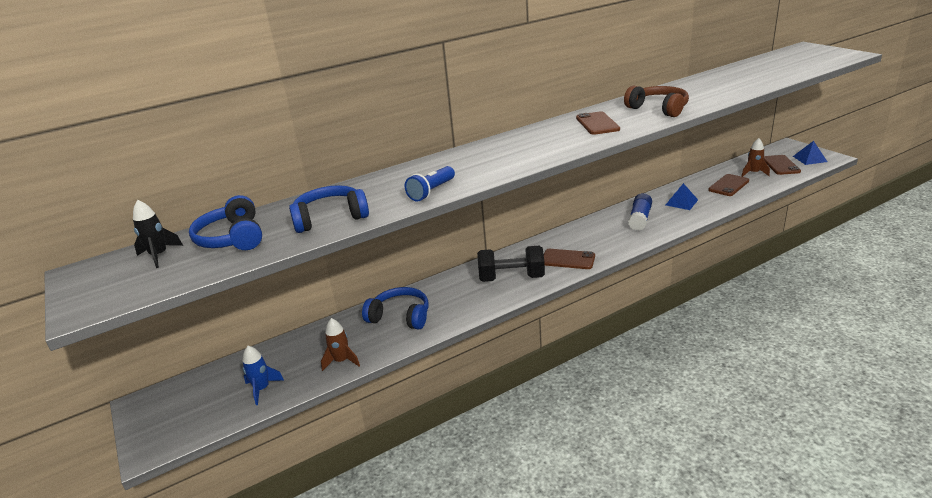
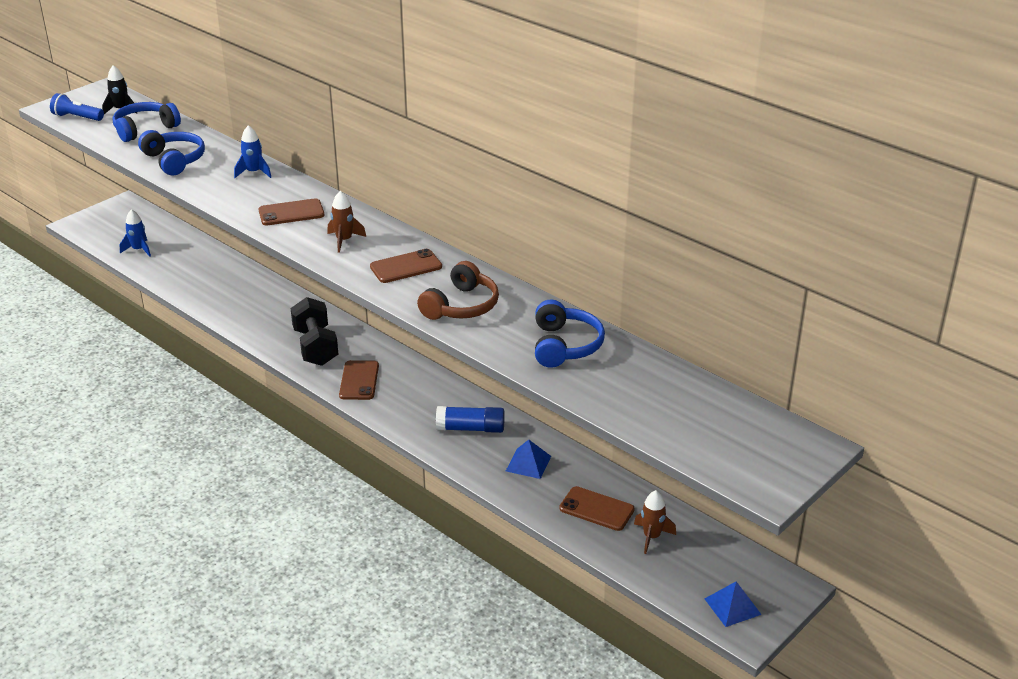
camera: 70 degrees right, 5 degrees up
brown rocket [321,318,360,371] -> brown rocket moved to [328,191,366,253]
blue headphones [362,287,429,329] -> blue headphones moved to [535,300,605,368]
blue flashlight [405,166,455,202] -> blue flashlight moved to [50,93,104,121]
brown phone [764,155,801,175] -> brown phone moved to [259,198,324,225]
none -> blue rocket [234,125,271,178]

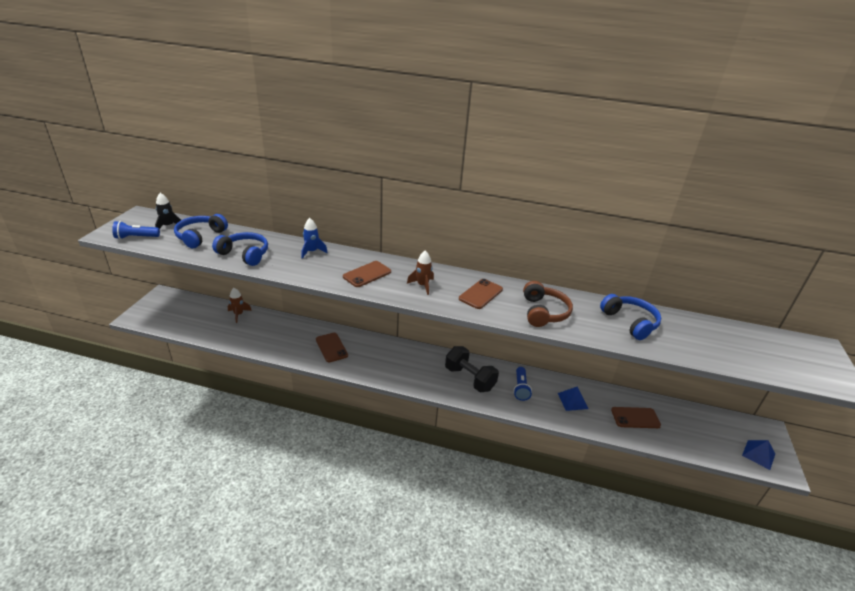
camera: 30 degrees left, 0 degrees up
blue rocket [120,209,151,257] -> none
black dumbbell [291,297,339,366] -> black dumbbell moved to [445,346,499,392]
brown phone [339,360,379,400] -> brown phone moved to [316,333,348,362]
blue glue stick [436,406,505,433] -> blue flashlight [513,367,532,401]
brown rocket [634,490,676,554] -> brown rocket moved to [228,288,252,323]

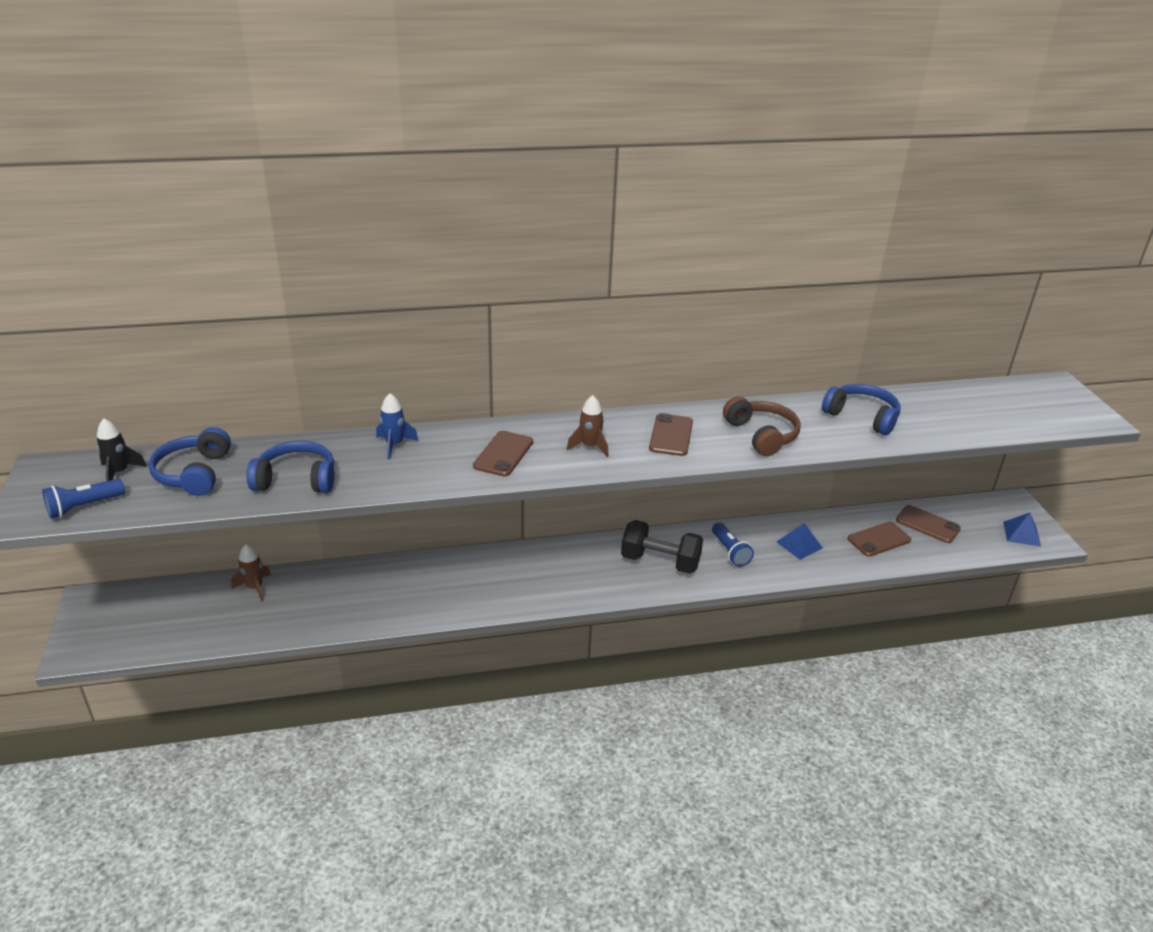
camera: 25 degrees left, 0 degrees up
brown phone [316,333,348,362] -> brown phone moved to [896,505,961,543]

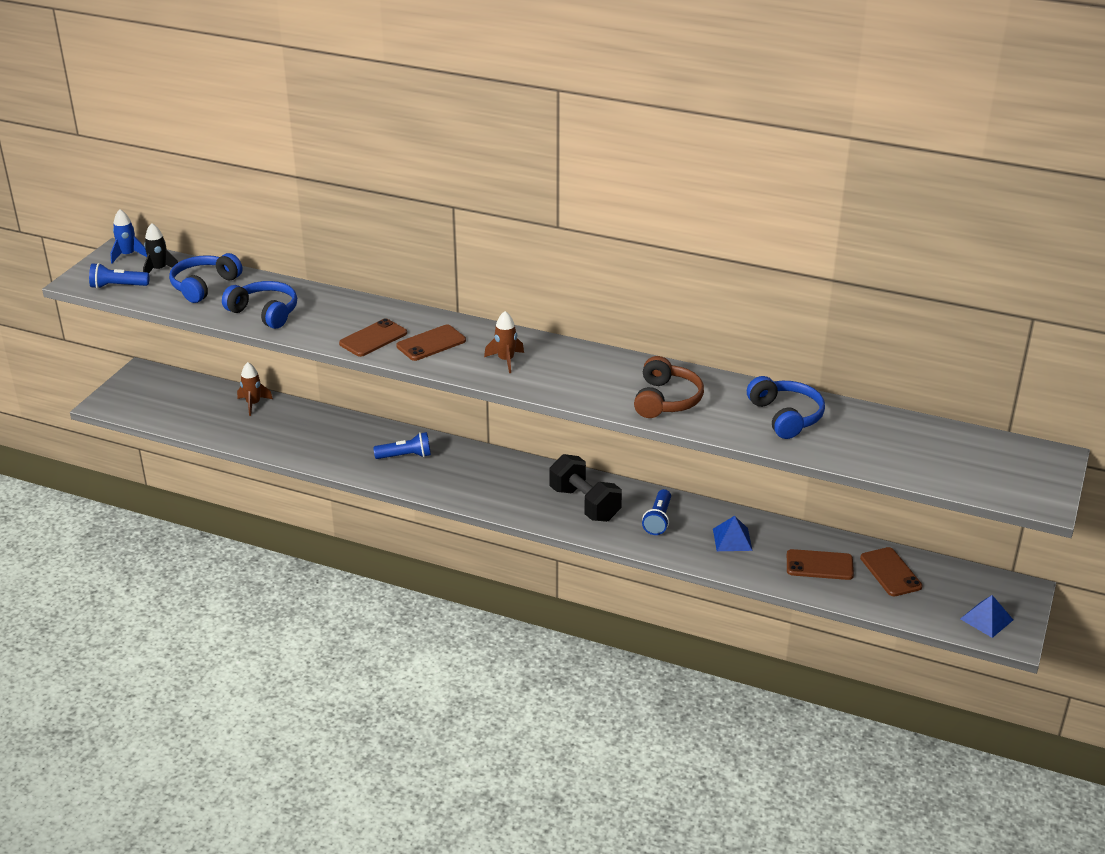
camera: 35 degrees right, 0 degrees up
blue rocket [376,393,418,459] -> blue rocket moved to [110,209,147,263]
brown phone [649,413,693,456] -> brown phone moved to [339,318,407,357]
none -> blue flashlight [373,432,431,459]

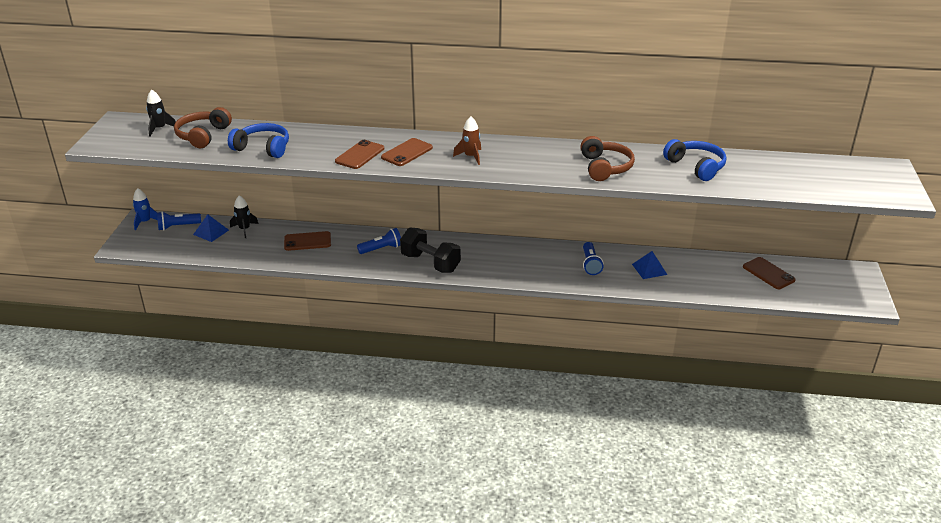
camera: 15 degrees left, 0 degrees up
blue flashlight [89,263,149,289] -> blue flashlight moved to [157,211,201,230]
blue rocket [110,209,147,263] -> blue rocket moved to [133,188,158,230]
blue headphones [169,253,243,303] -> brown headphones [174,107,232,148]
brown rocket [237,362,273,416] -> black rocket [230,196,259,238]
black dumbbell [550,454,622,522] -> black dumbbell moved to [400,228,461,273]
brown phone [787,549,854,580] -> brown phone moved to [284,231,331,251]
blue pyramid [960,595,1013,638] -> blue pyramid moved to [193,214,229,242]

